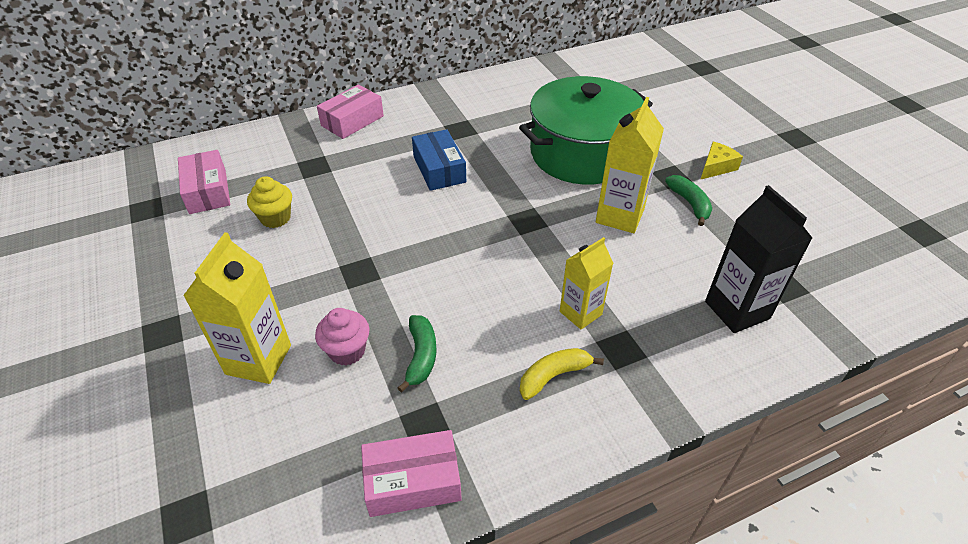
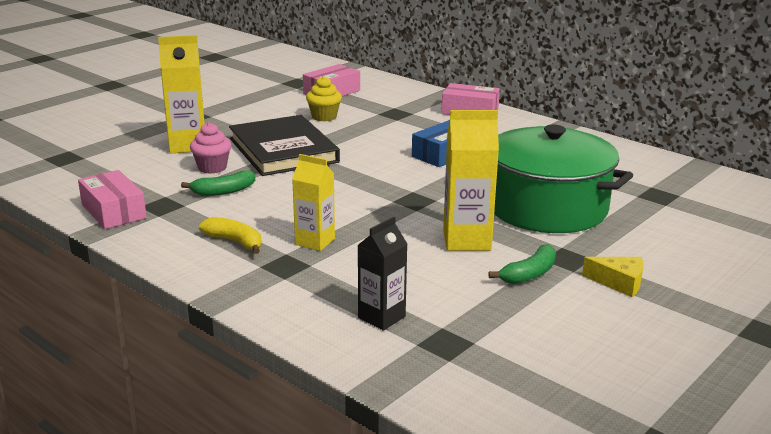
camera: 65 degrees right, 20 degrees down
black carton [705,185,812,333] -> black carton [357,217,407,331], size x0.67
none -> black book [229,115,340,176]

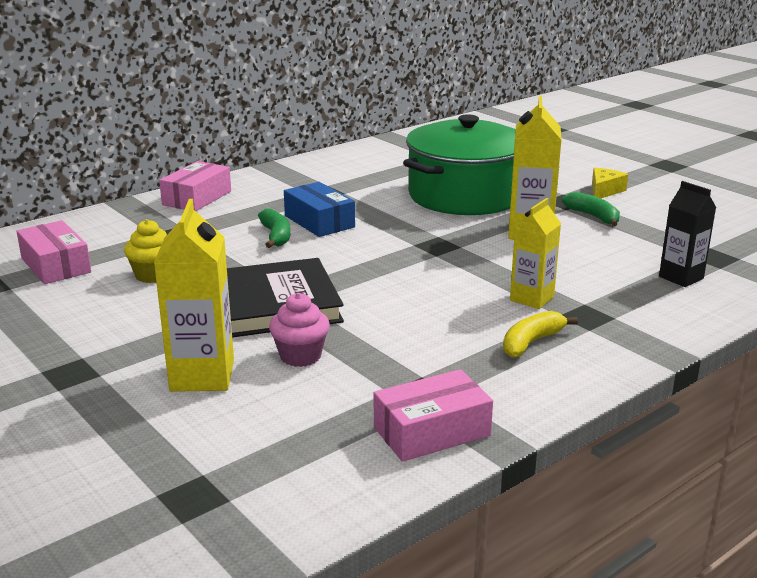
camera: 80 degrees left, 0 degrees up
green banana [181,170,255,196] -> green banana moved to [258,208,290,248]

